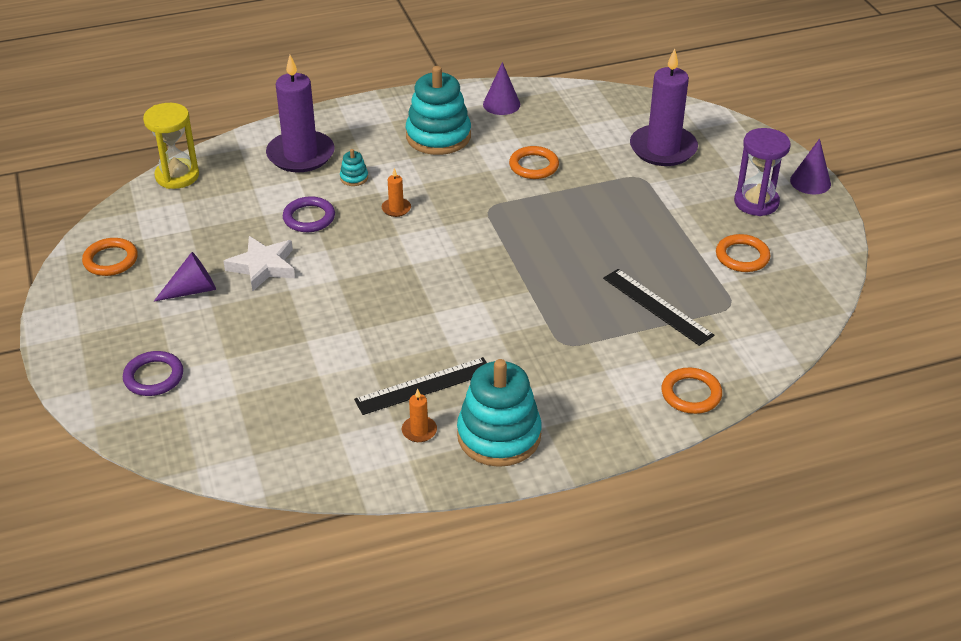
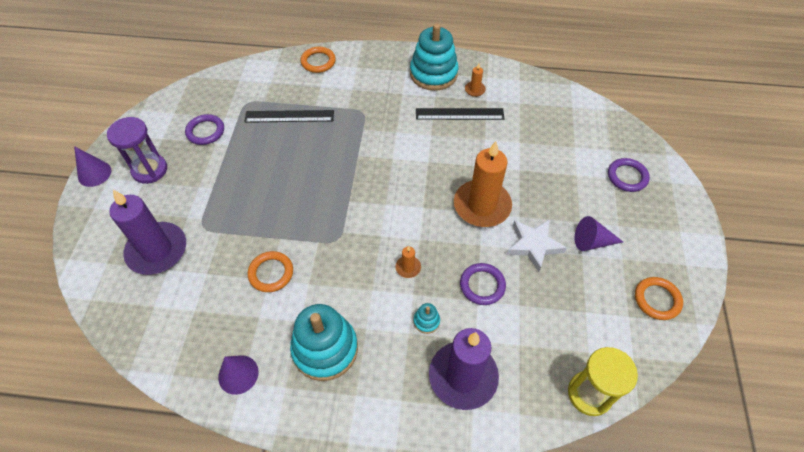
camera: 155 degrees left, 15 degrees up
black ruler [603,269,714,346] -> black ruler turned 75 degrees counterclockwise [244,110,334,123]
orange ring [716,234,771,272] -> purple ring [185,114,224,145]
none -> orange candle [454,141,512,227]

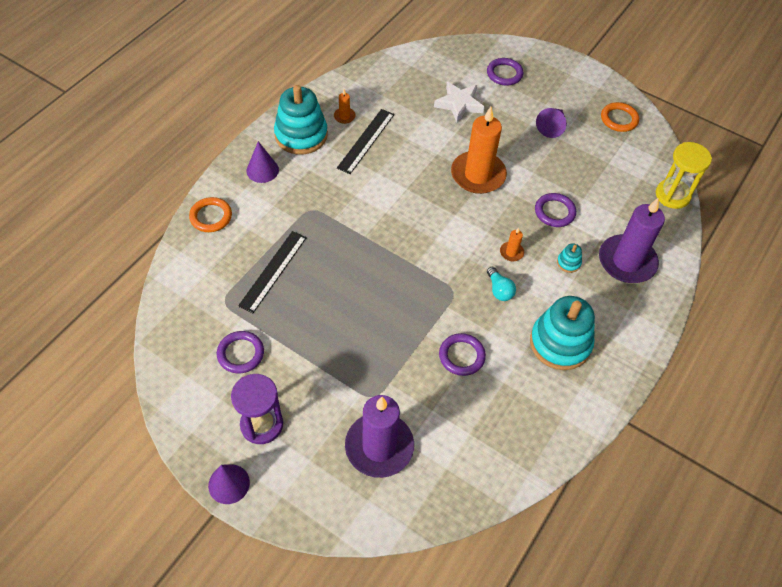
camera: 65 degrees left, 0 degrees up
purple cone [218,355,259,395] -> purple cone moved to [247,141,279,183]
orange ring [248,251,293,292] -> purple ring [439,333,486,376]
white star [507,219,567,272] -> white star moved to [434,81,484,123]
none -> turquoise light bulb [487,267,516,301]

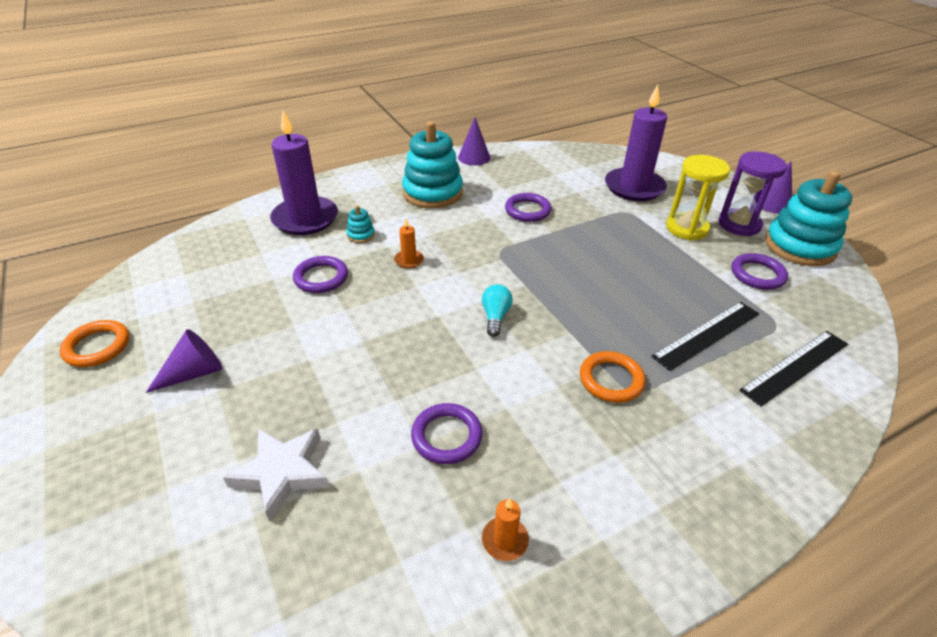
camera: 150 degrees left, 15 degrees down
orange ring [189,197,232,232] -> orange ring moved to [580,351,646,403]
purple cone [247,141,279,183] -> purple cone moved to [458,117,490,166]
turquoise stacking toy [274,85,328,155] -> turquoise stacking toy moved to [765,171,852,266]
black ruler [337,109,394,174] -> black ruler moved to [739,331,848,407]
orange candle [451,107,507,194] -> none
purple ring [487,58,523,86] -> purple ring moved to [411,403,483,464]
turquoise light bulb [487,267,516,301] -> turquoise light bulb moved to [482,284,513,337]
yellow hourglass [656,142,712,209] -> yellow hourglass moved to [666,155,730,240]

